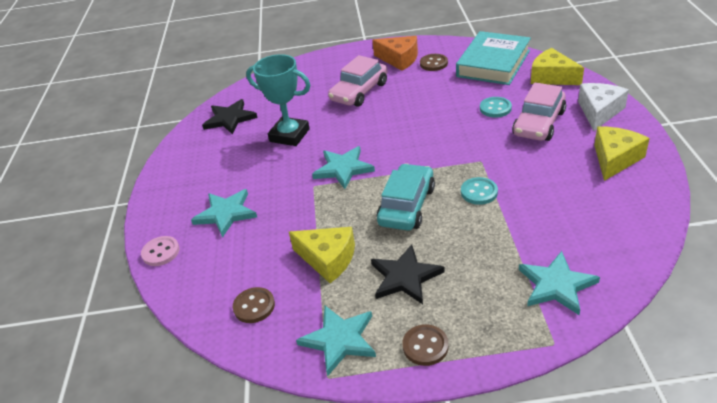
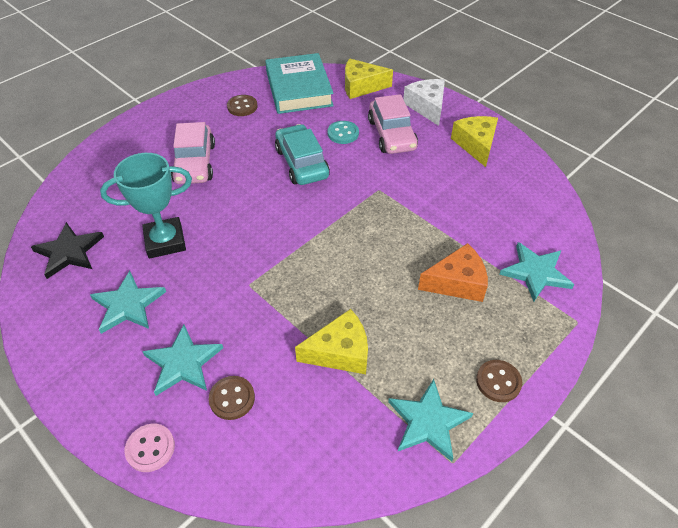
camera: 45 degrees left, 10 degrees up
brown button [233,287,275,323] -> brown button moved to [209,376,255,420]
turquoise star [312,146,375,189] -> turquoise star moved to [90,271,166,334]
black star [371,244,445,304] -> none
orange cheese [372,36,418,71] -> orange cheese moved to [418,243,488,302]
turquoise car [377,163,435,231] -> turquoise car moved to [275,124,330,185]
turquoise button [461,177,498,205] -> none

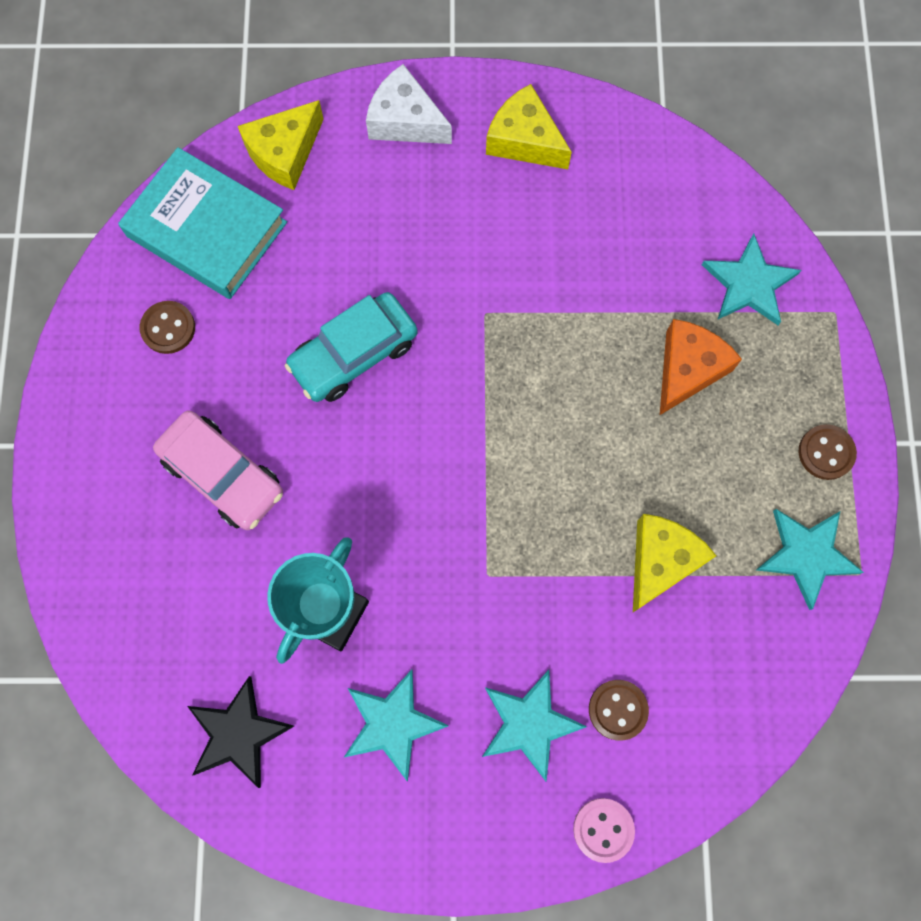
camera: 45 degrees left, 25 degrees up
turquoise car [275,124,330,185] -> turquoise car turned 60 degrees counterclockwise [285,292,418,402]
turquoise button [328,121,359,144] -> none
pink car [368,94,418,154] -> none

